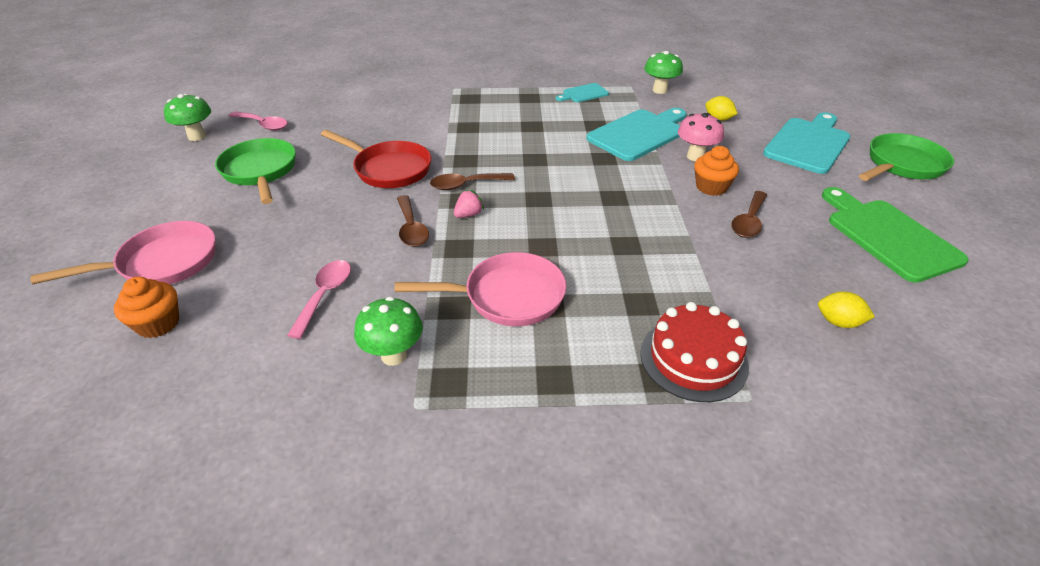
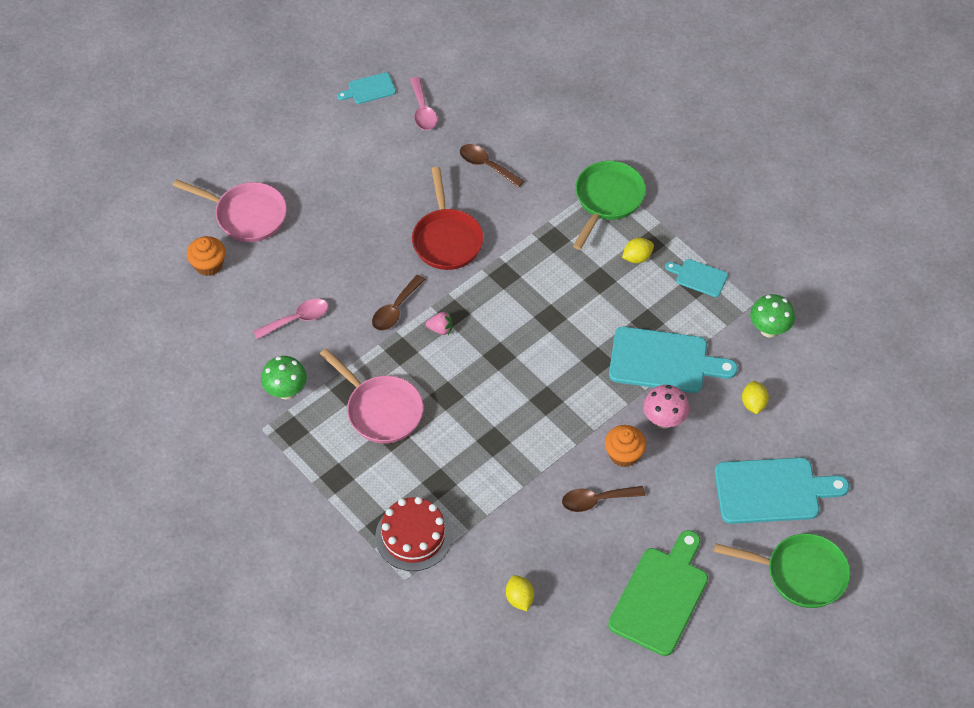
camera: 50 degrees right, 15 degrees up
green mushroom [164,94,211,141] -> turquoise cutting board [337,72,396,104]
green pan [215,138,296,204] -> green pan moved to [573,161,646,250]
brown spoon [430,173,515,190] -> brown spoon moved to [460,144,524,188]
none -> yellow lemon [622,238,654,263]

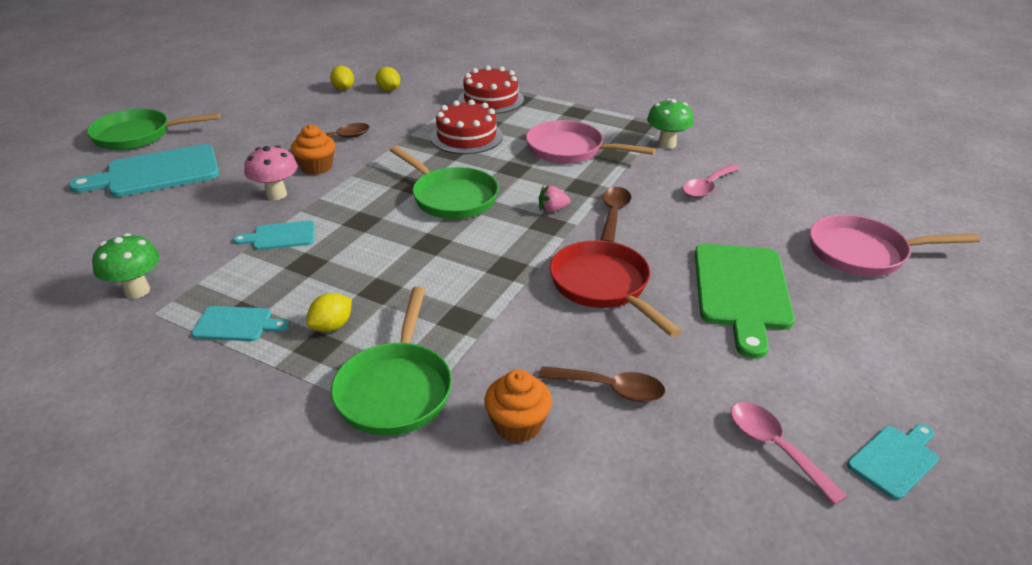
camera: 160 degrees right, 20 degrees down
orange cupcake [187,236,226,276] -> orange cupcake moved to [484,370,552,443]
green cutting board [608,530,708,656] -> green cutting board moved to [695,244,795,359]
turquoise cutting board [609,327,738,393] -> turquoise cutting board [233,221,315,250], size x0.51
yellow lemon [742,381,769,414] -> yellow lemon moved to [330,66,354,90]
none -> green pan [390,146,499,219]
none -> red cake [431,100,503,154]

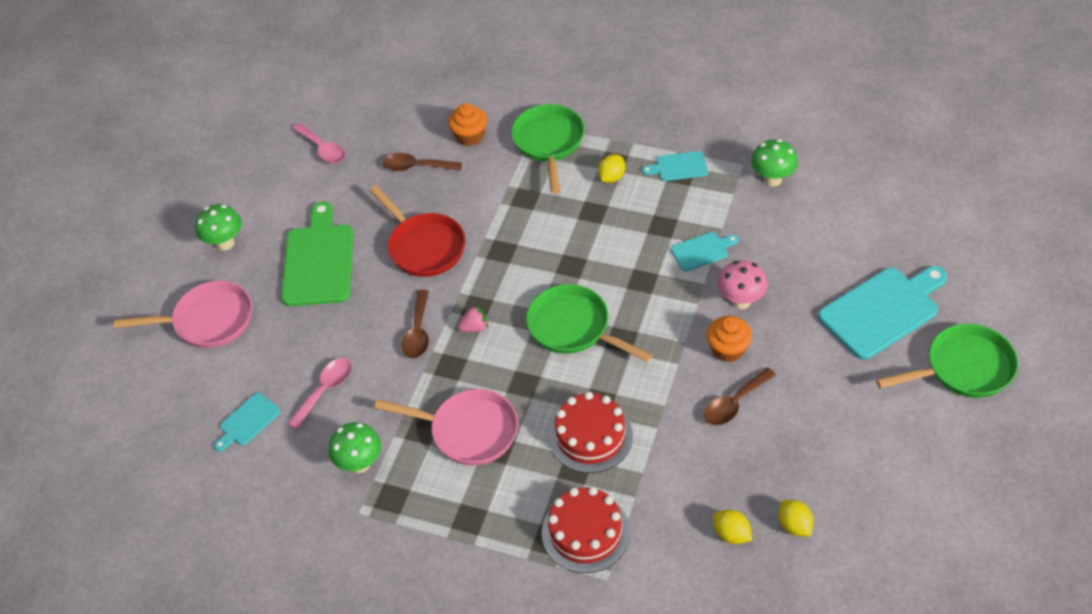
camera: 175 degrees right, 15 degrees up
turquoise cutting board [847,424,939,500] -> turquoise cutting board moved to [214,393,281,451]
none -> green mushroom [195,204,241,251]

